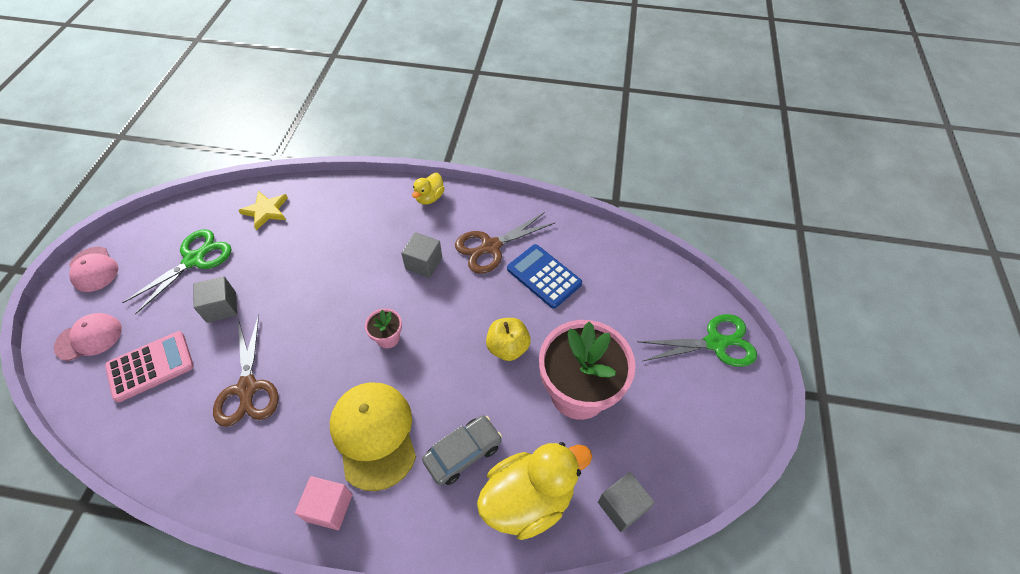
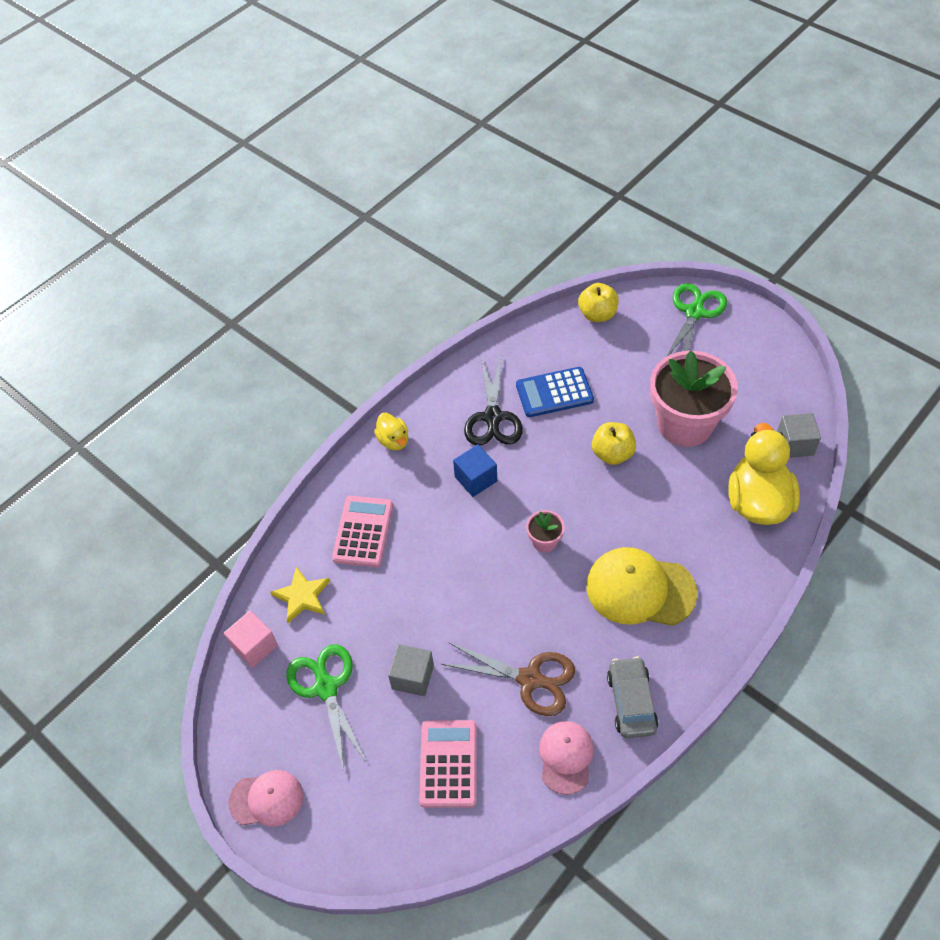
camera: 55 degrees left, 0 degrees up
pink cap [54,313,122,361] -> pink cap moved to [539,721,594,795]
pink cube [295,476,352,530] -> pink cube moved to [224,611,278,668]
grey cube [401,232,442,278] -> blue cube [453,444,497,497]
grey car [422,415,502,485] -> grey car moved to [607,656,658,738]
brown scissors [455,212,555,274] -> black scissors [464,357,523,445]
none -> pink calculator [332,496,393,567]
none -> yellow apple [578,283,619,322]

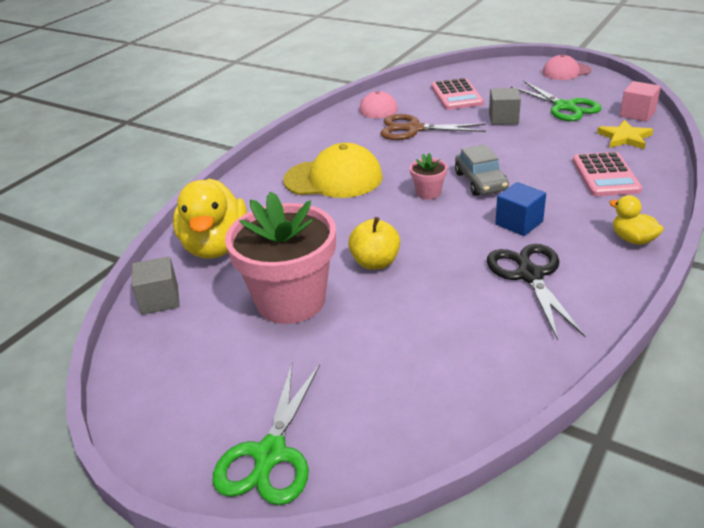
camera: 170 degrees right, 20 degrees down
blue calculator [516,367,594,417] -> none
yellow apple [578,283,619,322] -> none
grey car [607,656,658,738] -> grey car moved to [455,144,509,196]

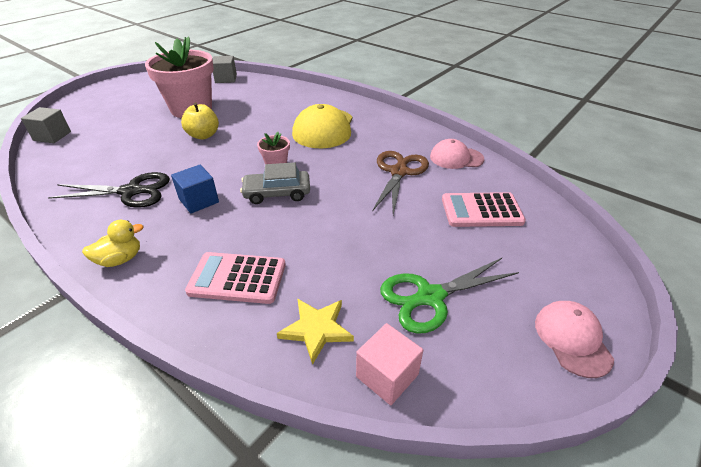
camera: 95 degrees right, 5 degrees up
yellow duck [173,178,247,258] -> none
green scissors [213,364,320,505] -> none
grey cube [489,88,521,125] -> grey cube moved to [21,107,71,143]

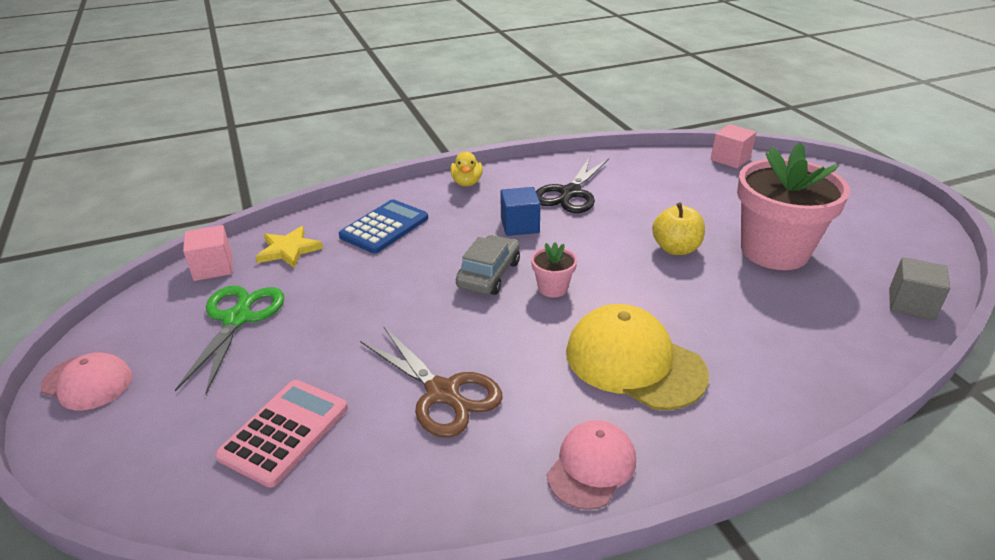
camera: 120 degrees right, 5 degrees down
grey cube [21,107,71,143] -> pink cube [711,124,756,168]
pink calculator [185,252,286,304] -> blue calculator [339,199,428,253]
pink cap [430,139,484,169] -> pink cap moved to [547,420,636,510]

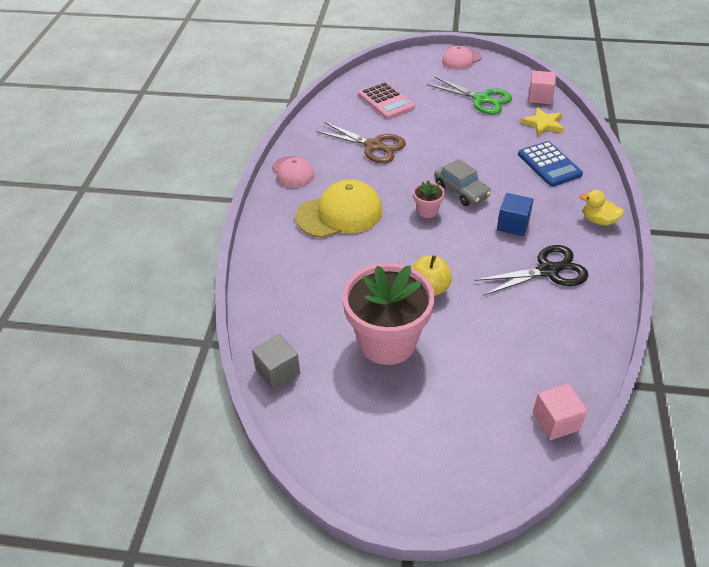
camera: 120 degrees right, 10 degrees up
brown scissors [360,326,503,438] -> brown scissors turned 135 degrees counterclockwise [316,122,406,163]
black scissors [536,157,609,213] -> black scissors turned 105 degrees clockwise [475,245,588,296]

